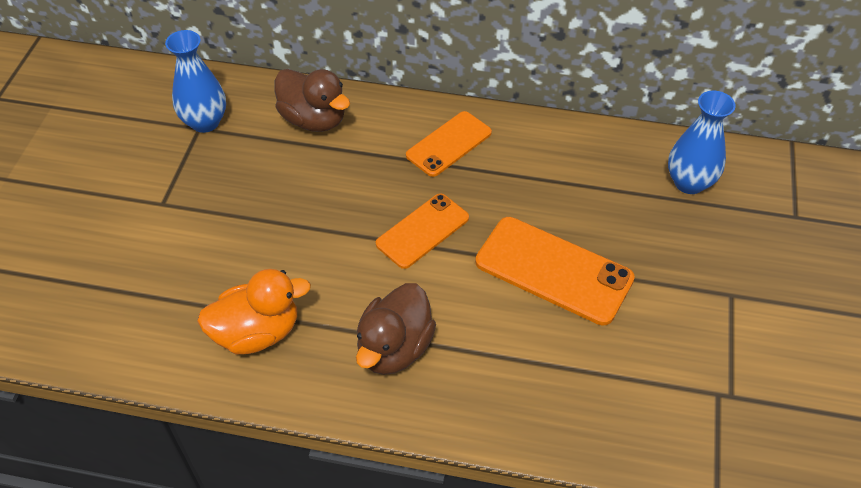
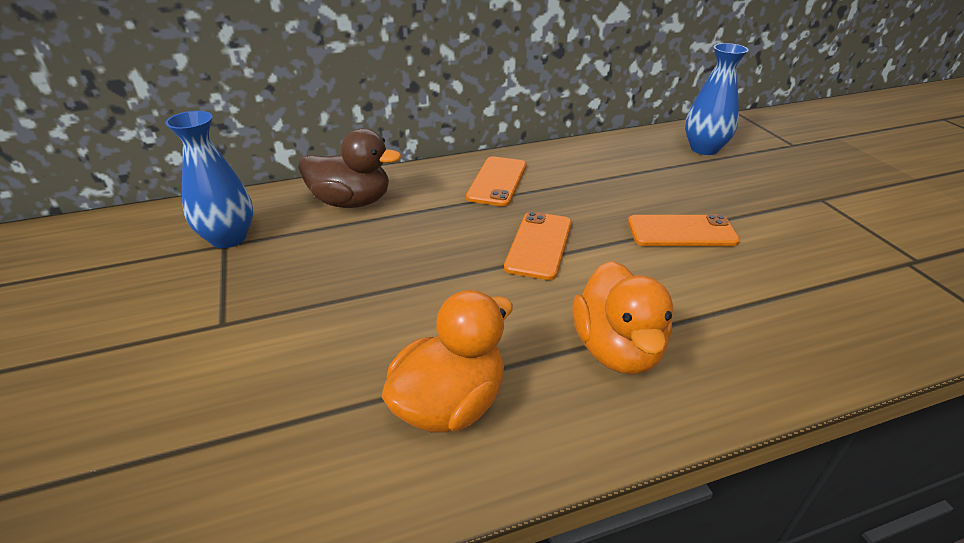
camera: 30 degrees left, 15 degrees down
brown duck [356,283,436,375] -> orange duck [572,261,673,374]
orange phone [475,217,635,325] -> orange phone [628,214,740,246], size x0.65

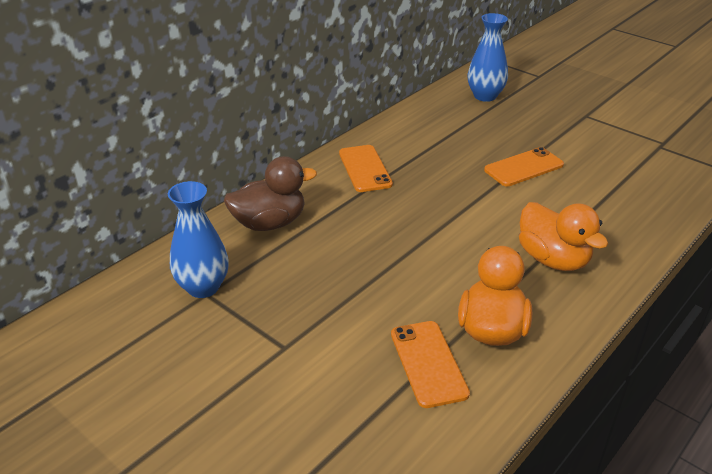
camera: 30 degrees left, 0 degrees up
orange phone [504,211,572,280] -> orange phone moved to [391,321,470,408]

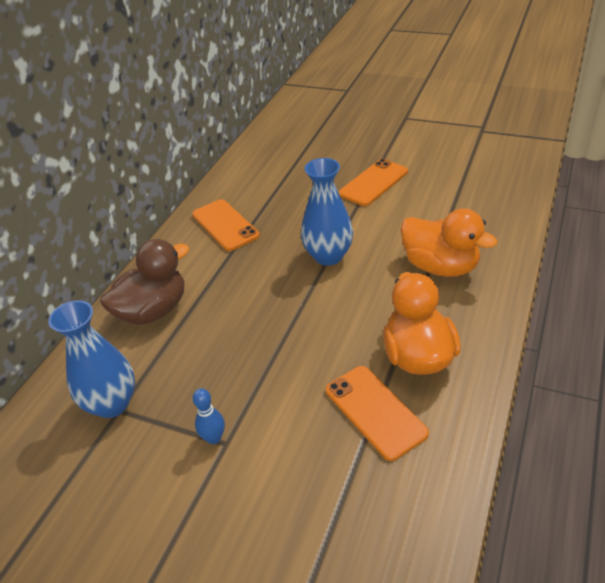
camera: 15 degrees left, 5 degrees up
blue vase [467,13,508,102] -> blue vase moved to [301,158,353,266]
none -> blue bowling pin [193,388,225,444]

